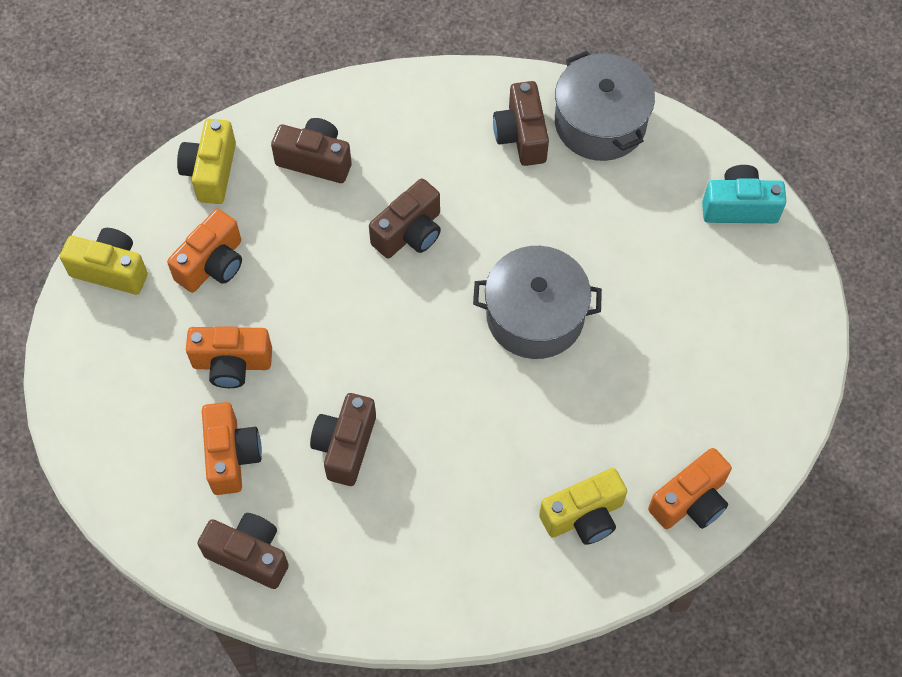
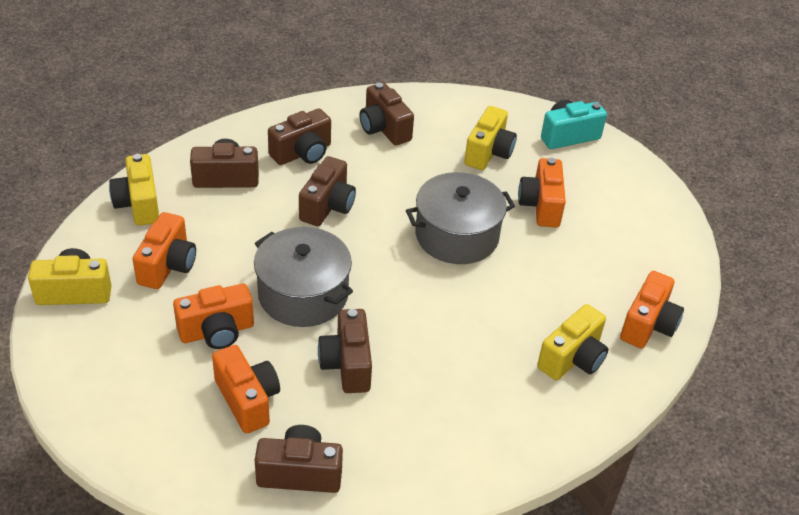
camera: 25 degrees left, 20 degrees down
grey pot [555,51,655,161] -> grey pot moved to [254,227,353,327]
none -> brown camera [268,108,331,165]
none -> yellow camera [464,106,517,170]
none -> orange camera [518,158,566,227]

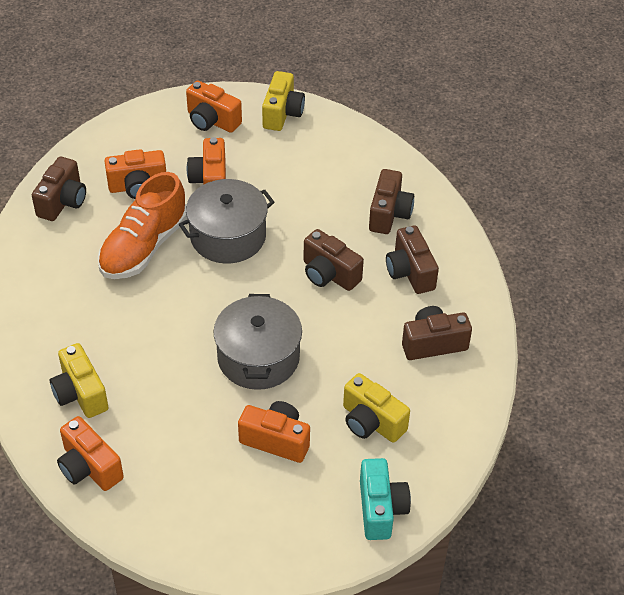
camera: 110 degrees right, 5 degrees up
yellow camera [109,154,159,226] -> none
orange camera [133,212,196,289] -> orange camera moved to [186,80,242,133]
brown camera [318,309,372,393] -> orange shoe [98,172,187,279]

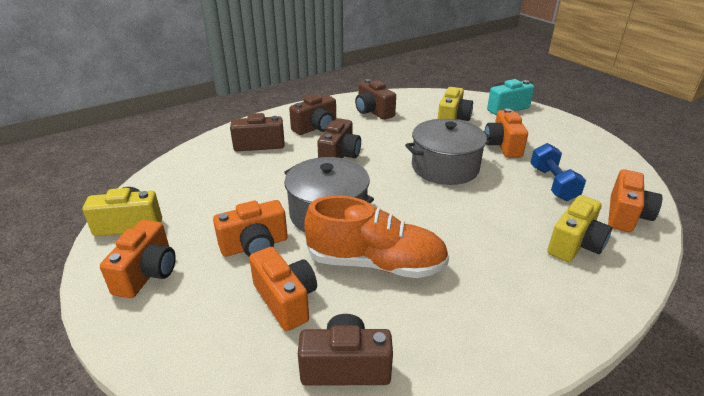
camera: 110 degrees left, 15 degrees down
none -> blue dumbbell [530,143,586,201]

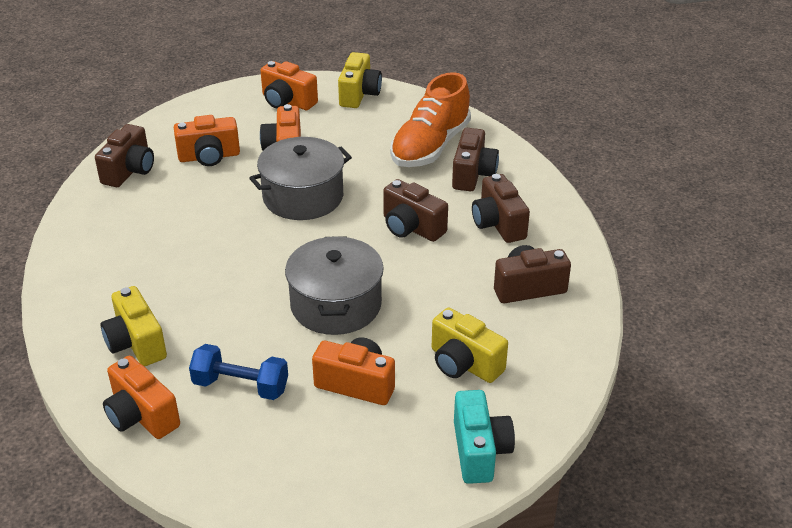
camera: 110 degrees right, 5 degrees up
orange shoe [304,196,449,278] -> orange shoe moved to [390,72,471,167]

